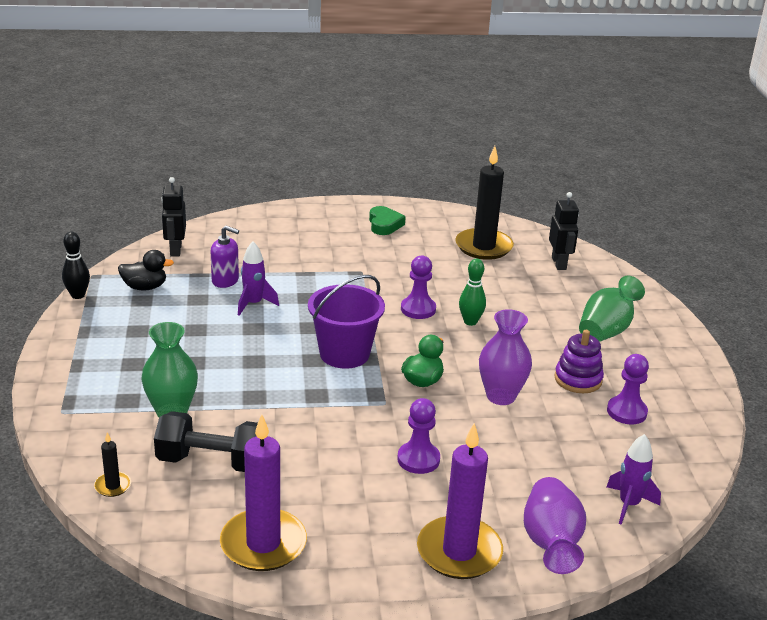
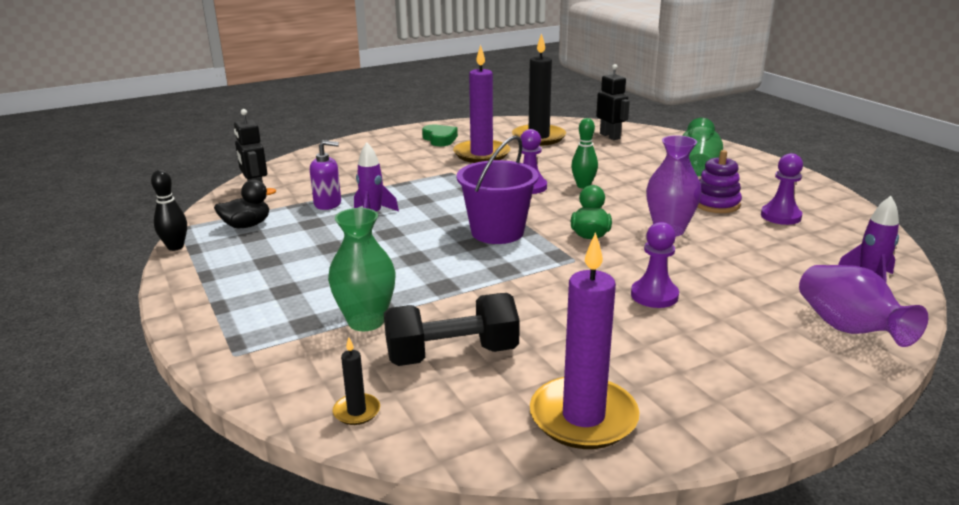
camera: 20 degrees left, 5 degrees down
purple candle [417,423,503,579] -> purple candle moved to [453,45,510,163]

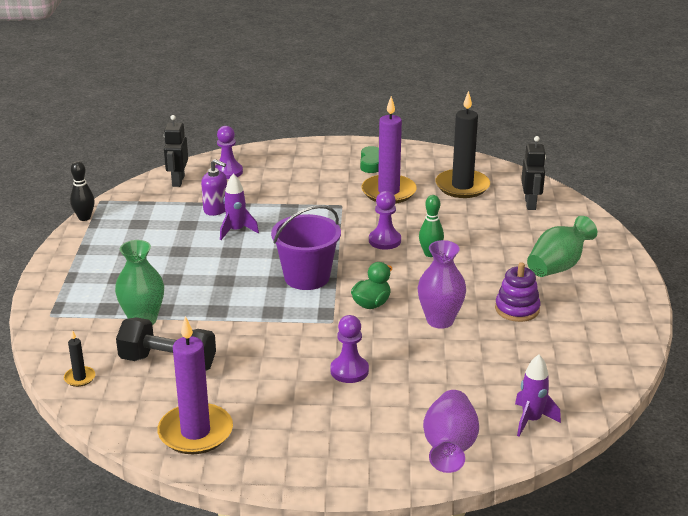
camera: 30 degrees right, 5 degrees up
black duck [214,180,276,228] -> none
purple pawn [761,153,803,225] -> purple pawn moved to [215,126,243,179]

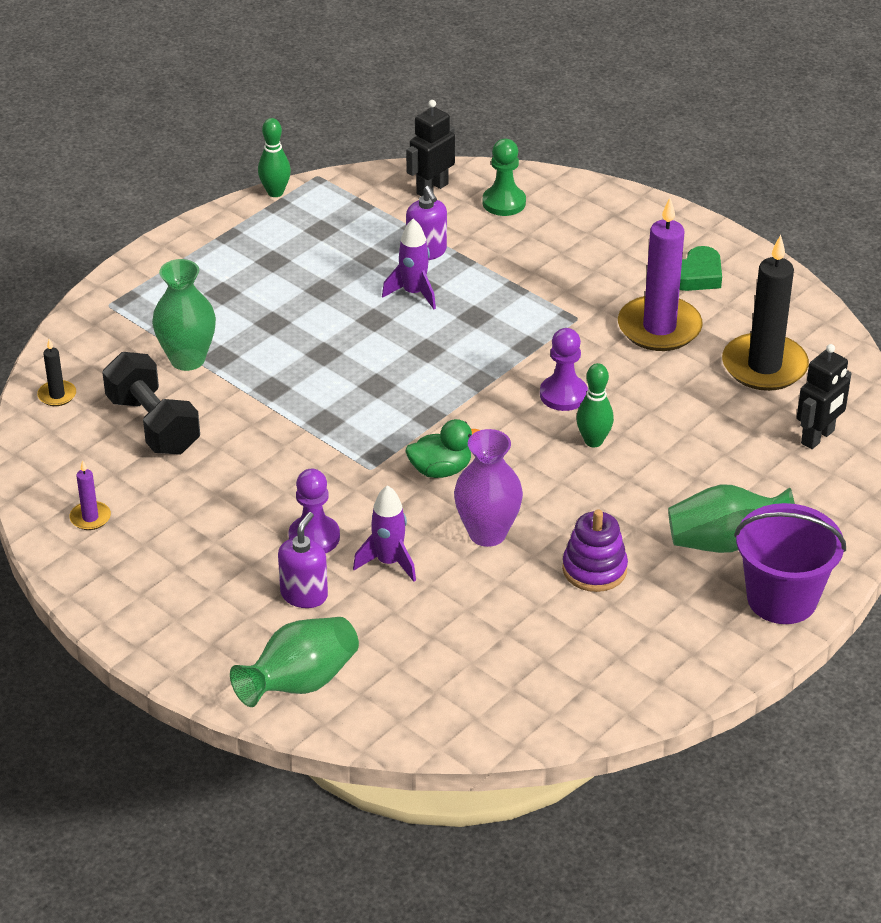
camera: 40 degrees right, 10 degrees up
black bowling pin [70,161,95,221] -> green bowling pin [258,118,291,197]
purple candle [157,316,233,454] -> purple candle [70,460,111,530], size x0.44
purple pawn [215,126,243,179] -> green pawn [483,139,526,216]
purple bucket [271,205,341,290] -> purple bucket moved to [734,503,846,624]
purple vase [423,390,479,473] -> green vase [230,617,359,707]
purple rocket [515,355,561,437] -> purple rocket moved to [353,485,416,582]
none -> purple soap dispenser [278,512,328,608]

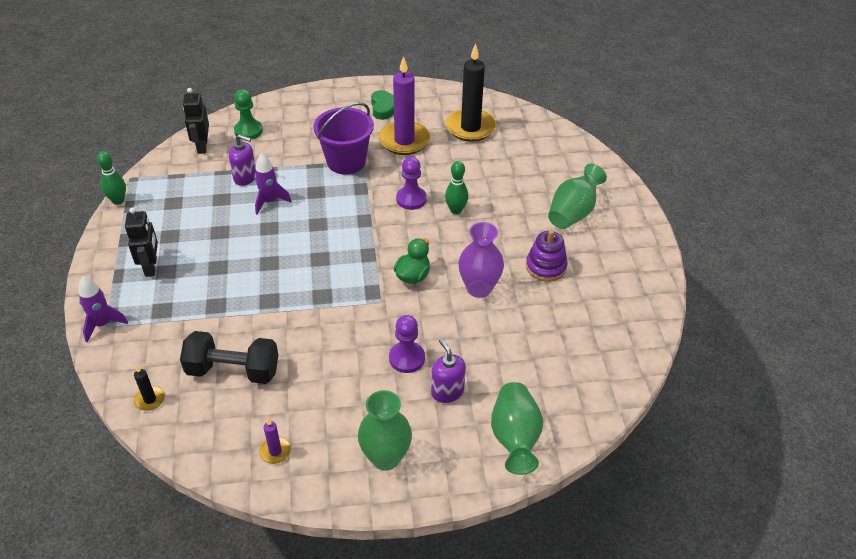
camera: 50 degrees left, 5 degrees up
green vase [152,259,216,371] -> green vase moved to [358,390,412,471]
purple rocket [353,485,416,582] -> purple rocket moved to [78,276,128,342]
purple bucket [734,503,846,624] -> purple bucket moved to [313,102,374,174]
black robot [797,344,852,449] -> black robot moved to [125,207,158,277]

